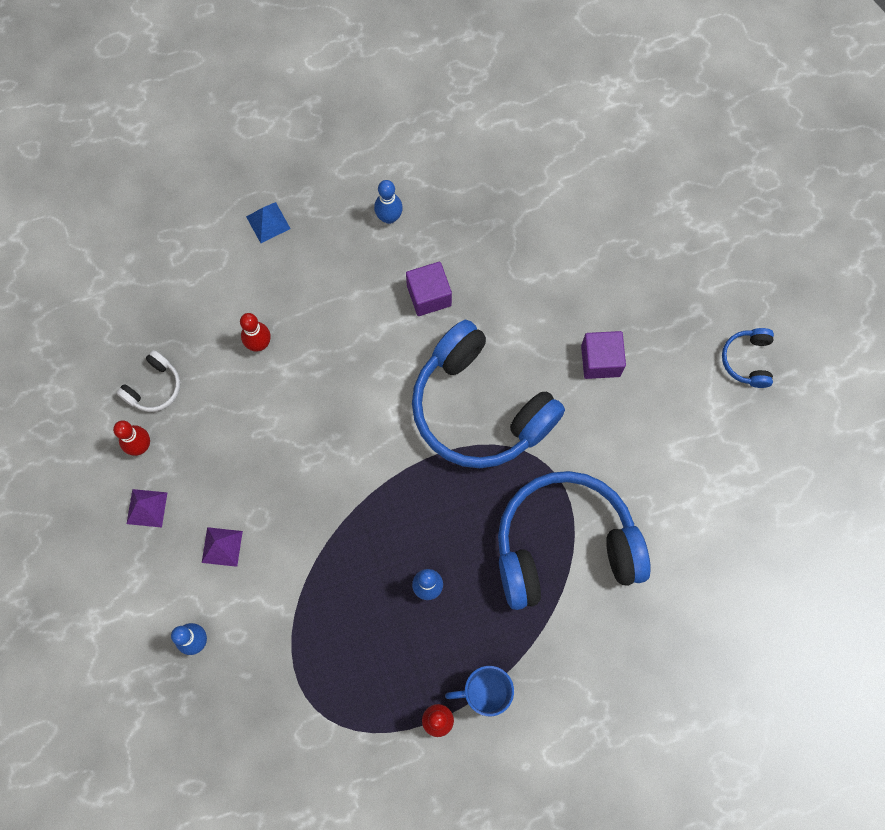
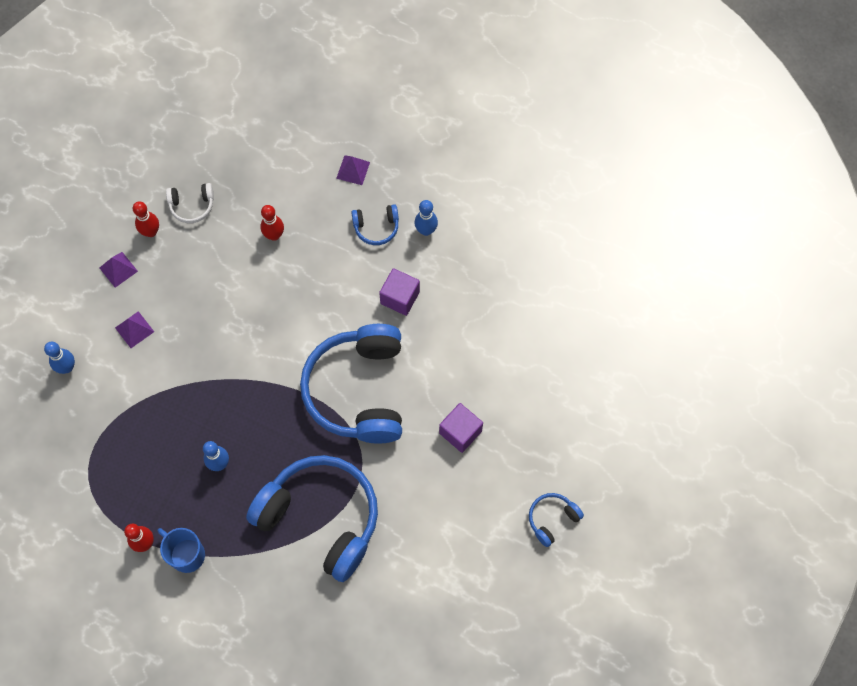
camera: 45 degrees right, 5 degrees down
blue pyramid [246,202,291,243] -> purple pyramid [336,155,370,185]
none -> blue headphones [351,204,399,245]

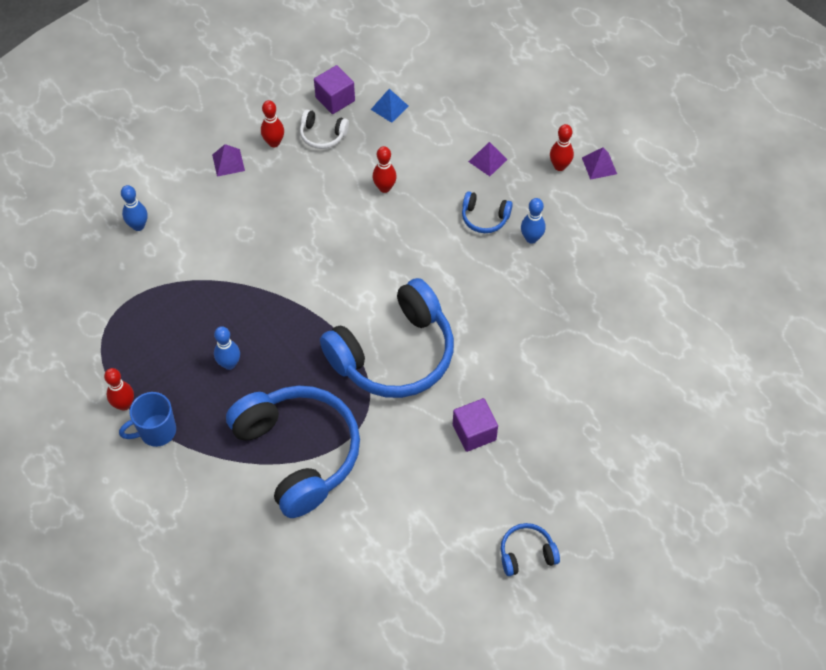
camera: 25 degrees right, 10 degrees down
purple pyramid [115,311,154,348] -> purple pyramid moved to [582,147,617,180]
blue mug [157,528,205,573] -> blue mug turned 90 degrees counterclockwise [119,392,176,447]
blue headphones [300,324,402,444] -> blue headphones turned 150 degrees counterclockwise [320,278,454,398]
purple cube [379,268,420,316] -> purple cube moved to [314,65,355,114]
none -> blue pyramid [370,89,409,123]
none -> red bowling pin [550,124,574,171]

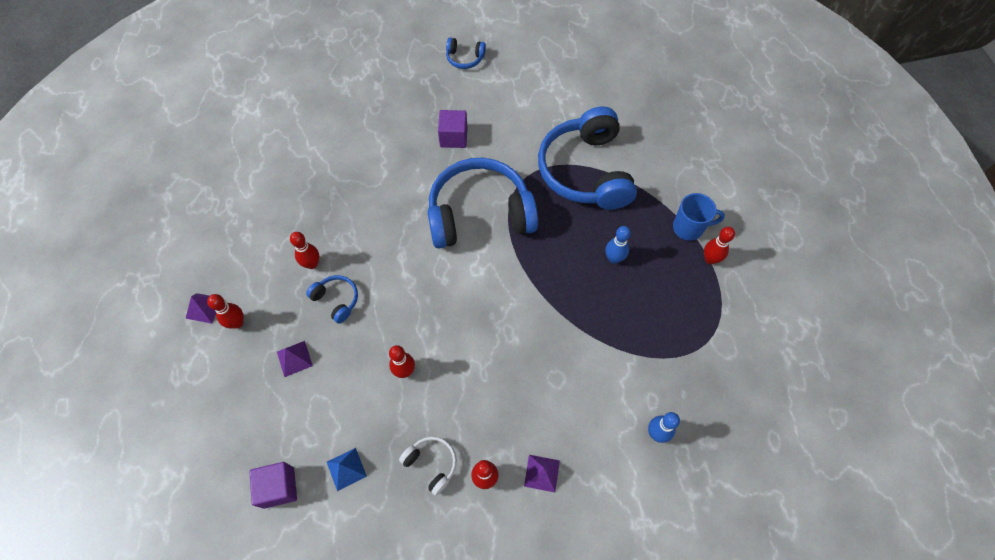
camera: 155 degrees left, 5 degrees up
purple cube [314,65,355,114] -> purple cube moved to [249,462,297,509]
blue bowling pin [521,198,546,244] -> red bowling pin [290,232,319,269]

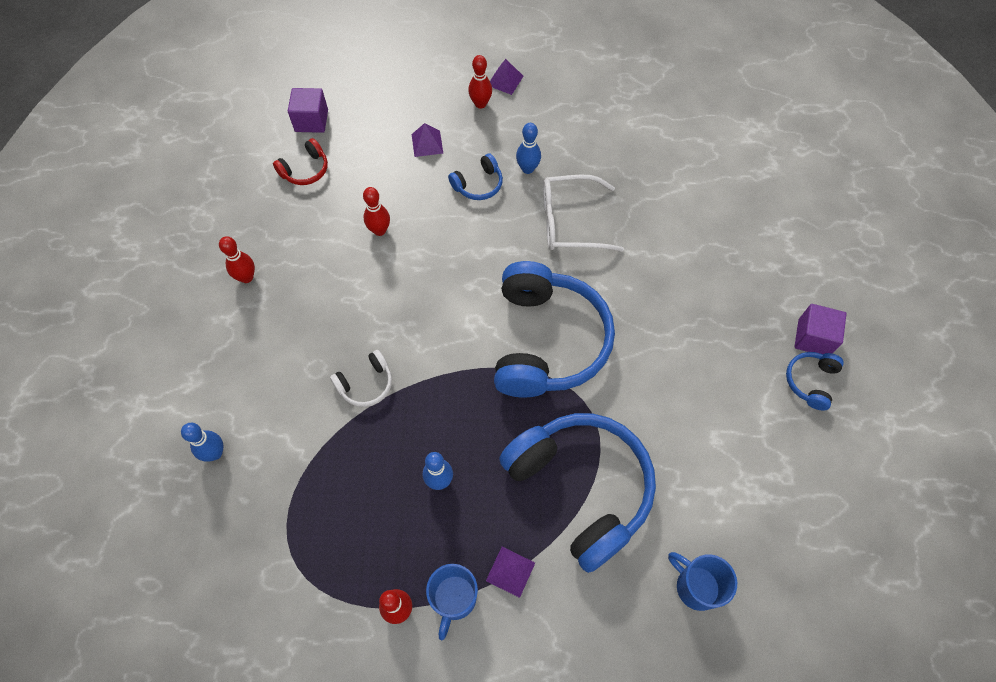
camera: 105 degrees right, 0 degrees up
red bowling pin [290,232,319,269] -> blue bowling pin [516,123,541,174]
blue pyramid [327,448,367,491] -> red headphones [273,138,328,185]
white headphones [399,436,457,496] -> white headphones moved to [330,350,392,407]
purple cube [438,110,468,148] -> purple cube moved to [794,304,846,354]
purple pyramid [524,455,560,492] -> purple pyramid moved to [486,547,535,598]
blue headphones [538,107,637,210] -> blue headphones turned 45 degrees clockwise [499,413,656,573]
none -> white glasses [543,174,624,251]
none -> blue mug [668,552,737,611]

